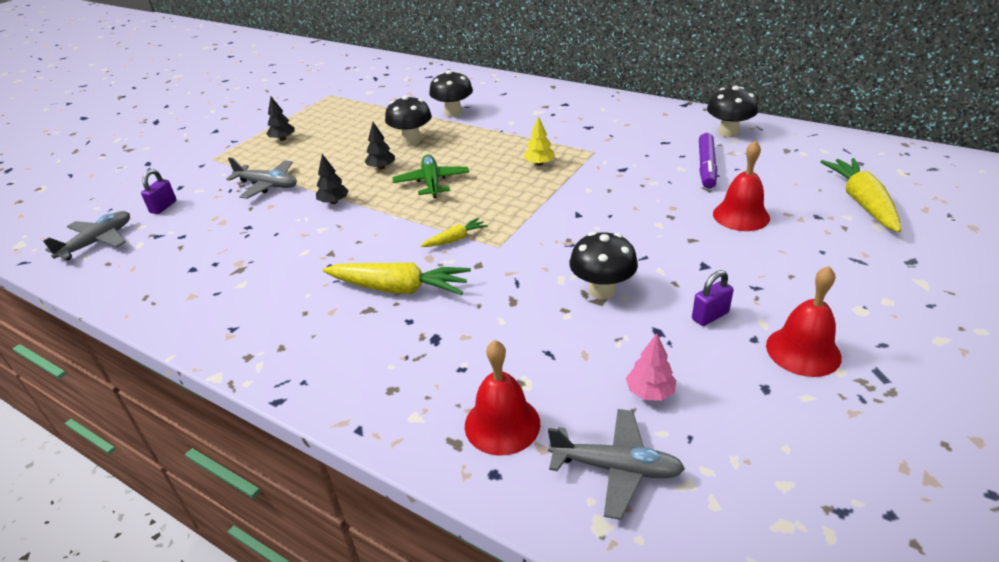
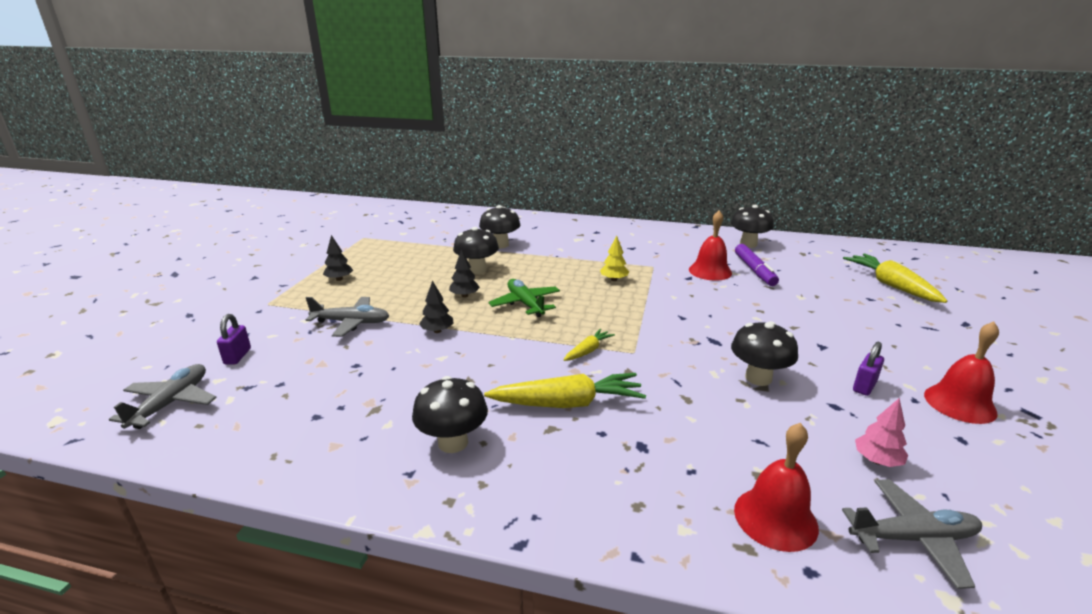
camera: 20 degrees left, 10 degrees down
red bell [713,140,770,231] -> red bell moved to [689,210,732,281]
none -> black mushroom [412,376,488,453]

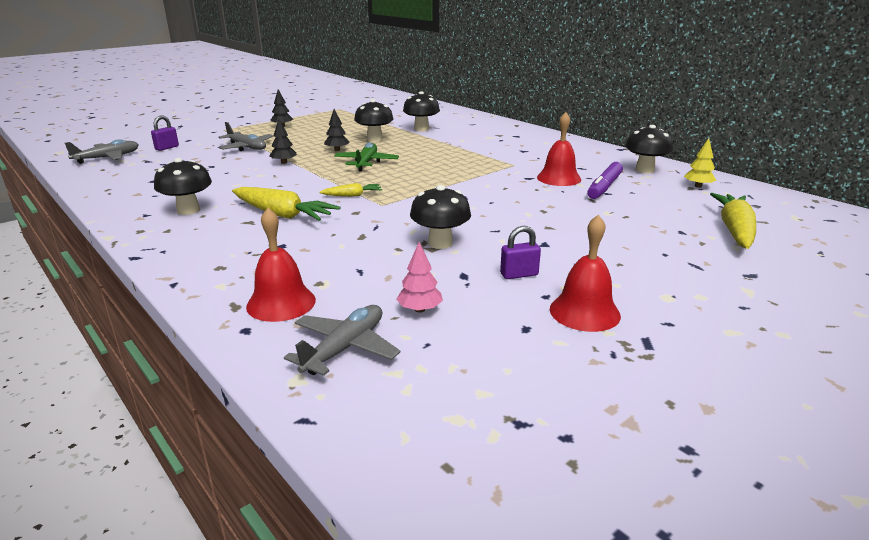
camera: 35 degrees right, 0 degrees up
yellow tree [600,236,629,281] -> yellow tree moved to [684,138,717,188]
grey plane [842,479,982,589] -> grey plane turned 90 degrees counterclockwise [284,305,401,376]

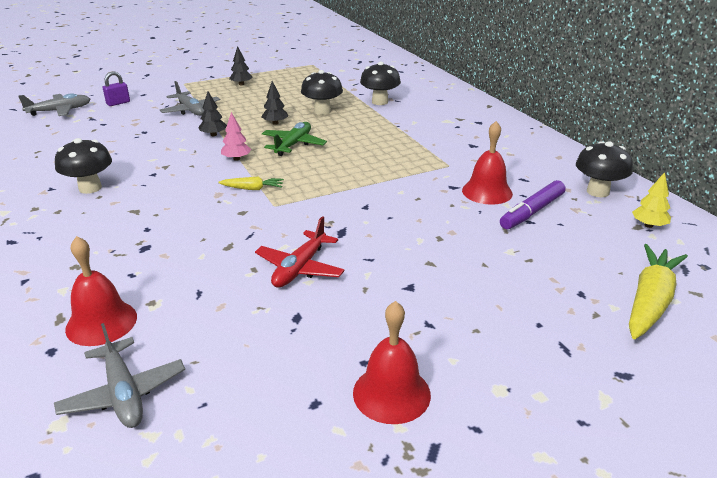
camera: 15 degrees right, 5 degrees up
yellow carrot [232,187,341,221] -> none
grey plane [284,305,401,376] -> grey plane turned 105 degrees clockwise [54,323,185,428]
pink tree [396,242,443,313] -> pink tree moved to [221,112,251,161]
black mushroom [410,185,471,249] -> red plane [255,216,345,288]
purple padlock [500,226,541,279] -> none

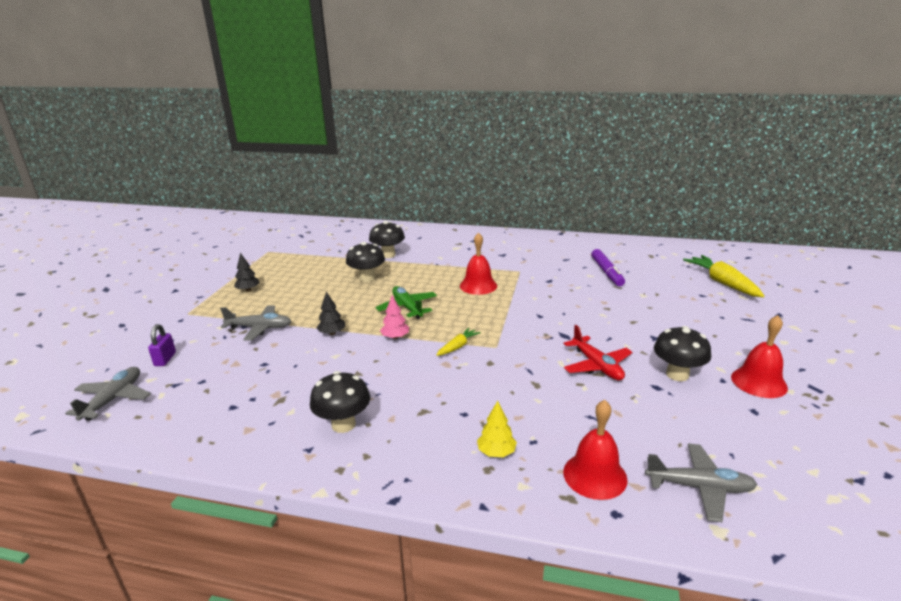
camera: 50 degrees left, 5 degrees down
black tree [261,81,288,125] -> none
red bell [462,121,513,205] -> red bell moved to [460,232,497,295]
black mushroom [576,141,633,197] -> black mushroom moved to [654,326,711,381]
yellow tree [632,172,671,228] -> yellow tree moved to [477,401,517,457]

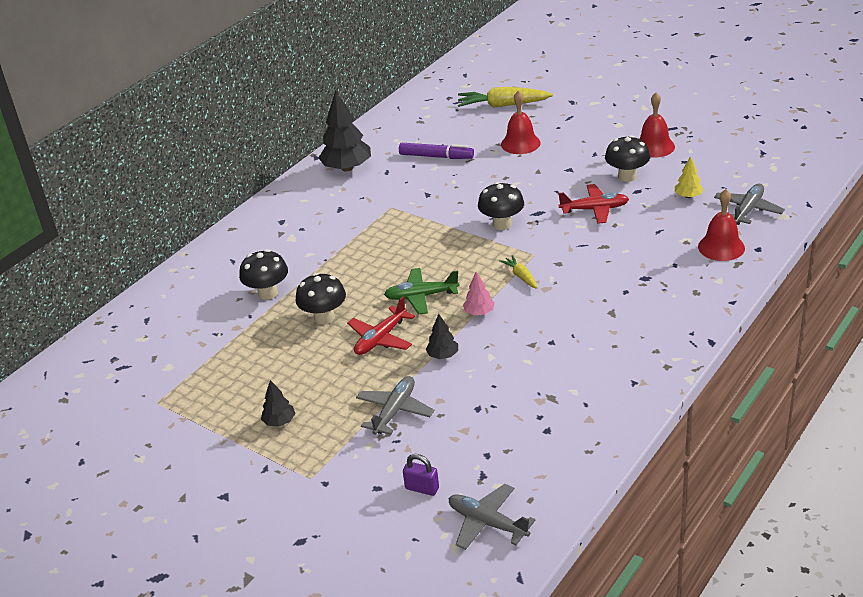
camera: 65 degrees left, 10 degrees up
black mushroom [310,371,370,433] -> black mushroom moved to [478,182,524,230]
red bell [460,232,497,295] -> red bell moved to [501,91,541,154]
yellow tree [477,401,517,457] -> yellow tree moved to [675,156,704,198]
none -> black tree [318,91,371,171]
none -> red plane [347,297,415,355]

